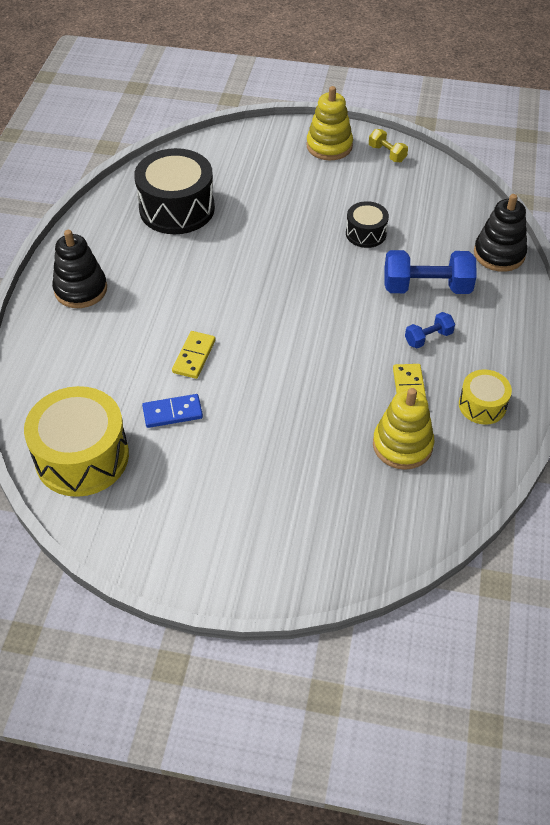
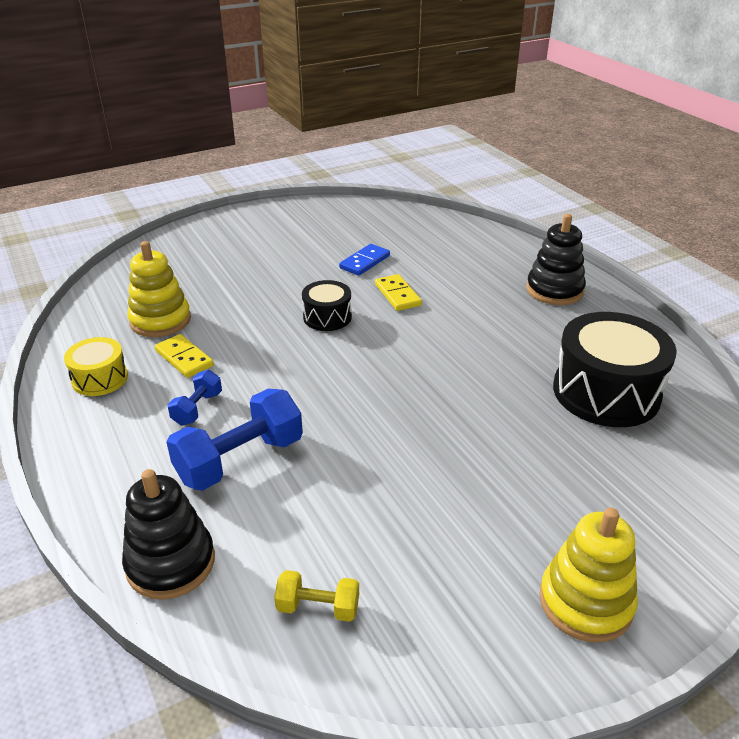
camera: 140 degrees right, 15 degrees down
yellow drum [24,386,129,497] -> none
black drum [346,201,389,248] -> black drum moved to [302,280,352,331]
yellow dumbbell [369,129,408,162] -> yellow dumbbell moved to [274,570,359,622]

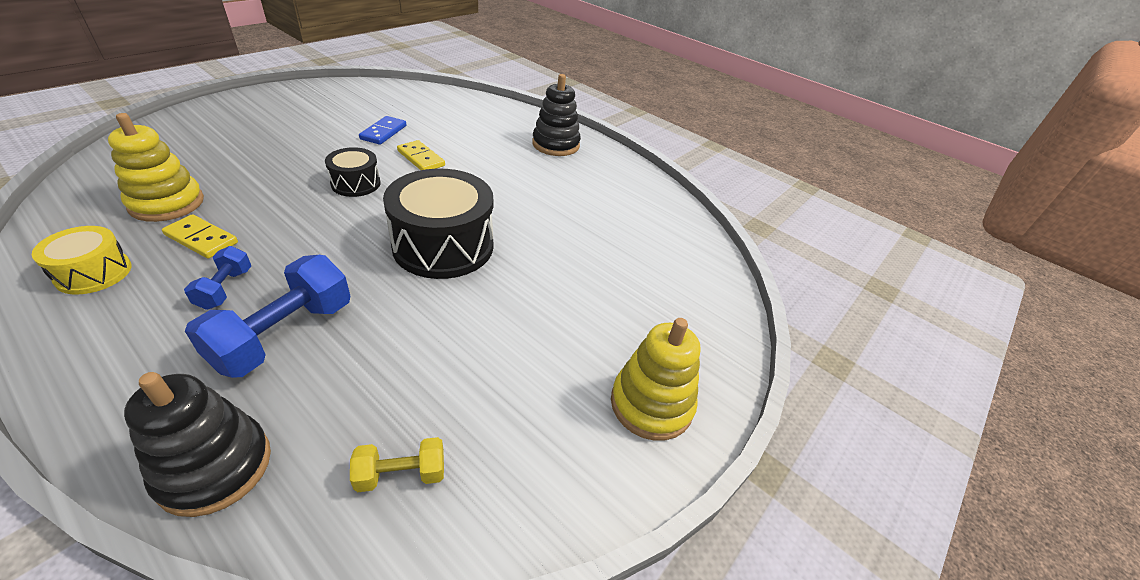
camera: 25 degrees left, 5 degrees up
black drum [553,312,677,427] -> black drum moved to [383,169,493,279]

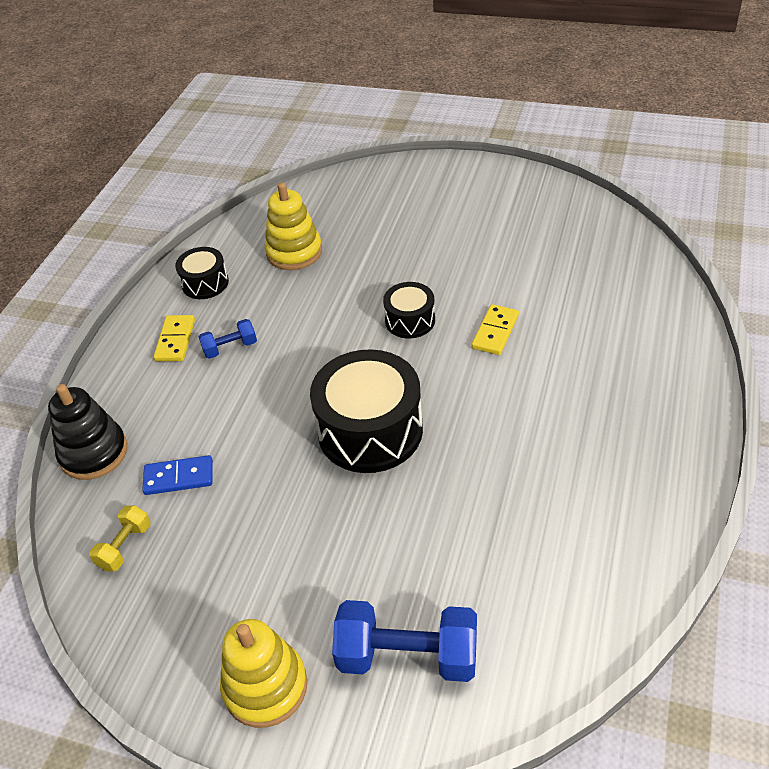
camera: 75 degrees right, 5 degrees up
yellow drum [32,226,132,294] -> black drum [175,247,229,299]
yellow domino [162,214,238,259] -> yellow domino moved to [154,315,195,361]
blue dumbbell [185,255,350,378] -> blue dumbbell moved to [332,600,477,682]
yellow dumbbell [350,437,444,492] -> yellow dumbbell turned 60 degrees clockwise [89,505,151,572]
blue domino [359,116,406,145] -> blue domino moved to [142,455,213,495]
black stacking toy [532,74,581,156] -> none

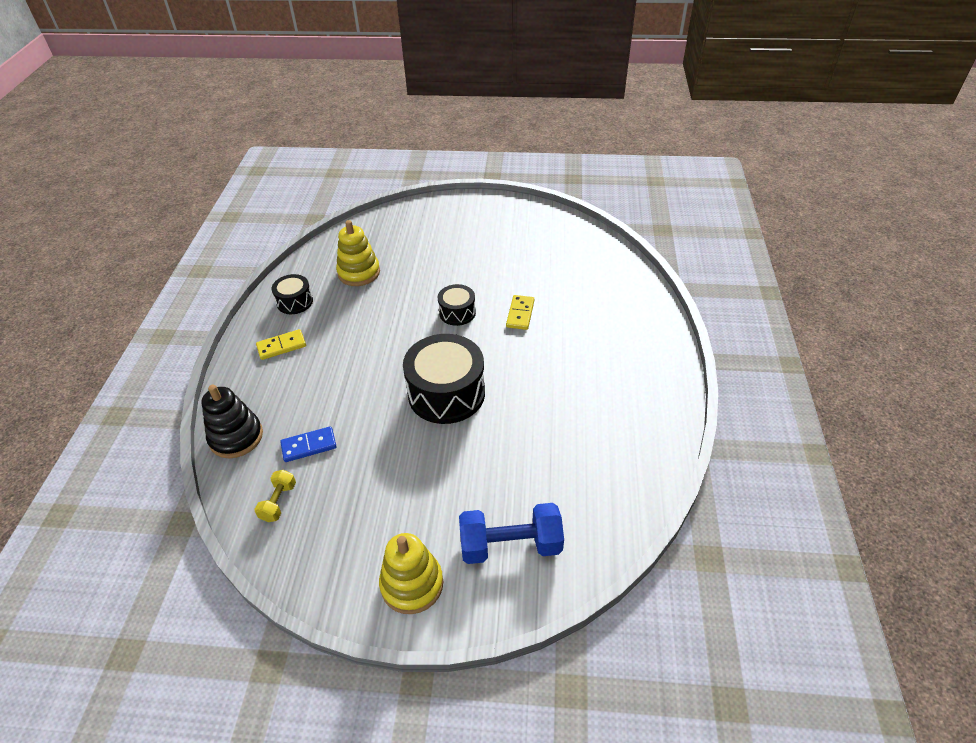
camera: 15 degrees left, 0 degrees up
yellow domino [154,315,195,361] -> yellow domino turned 75 degrees clockwise [256,329,306,360]
blue dumbbell [199,319,257,359] -> none

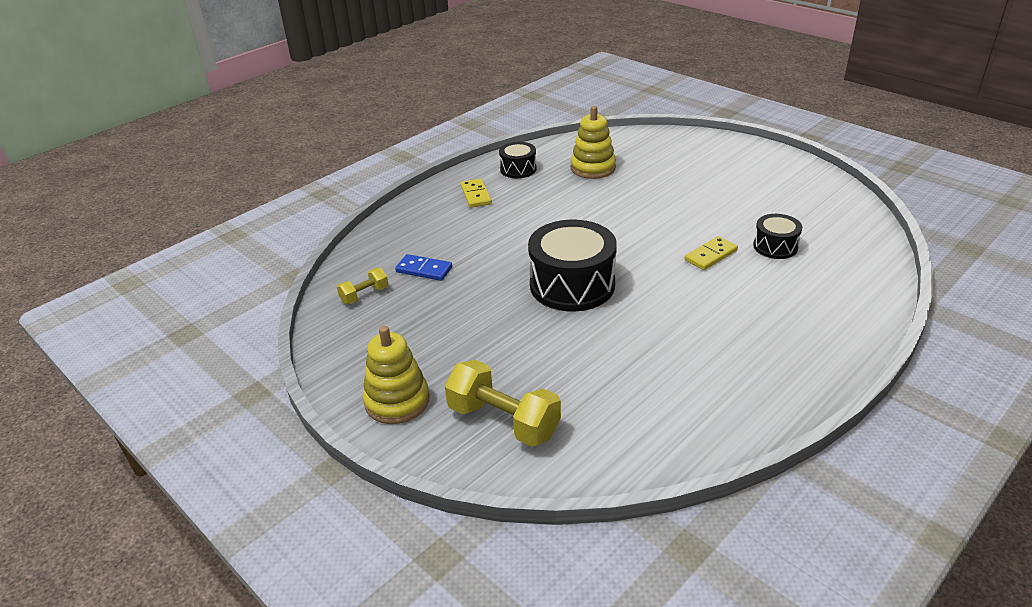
camera: 40 degrees right, 10 degrees down
black stacking toy [201,385,263,458] -> none
yellow domino [256,329,306,360] -> yellow domino turned 60 degrees clockwise [461,179,492,208]
black drum [438,284,476,326] -> black drum moved to [753,214,802,259]
blue dumbbell [459,503,564,564] -> yellow dumbbell [444,360,561,447]

